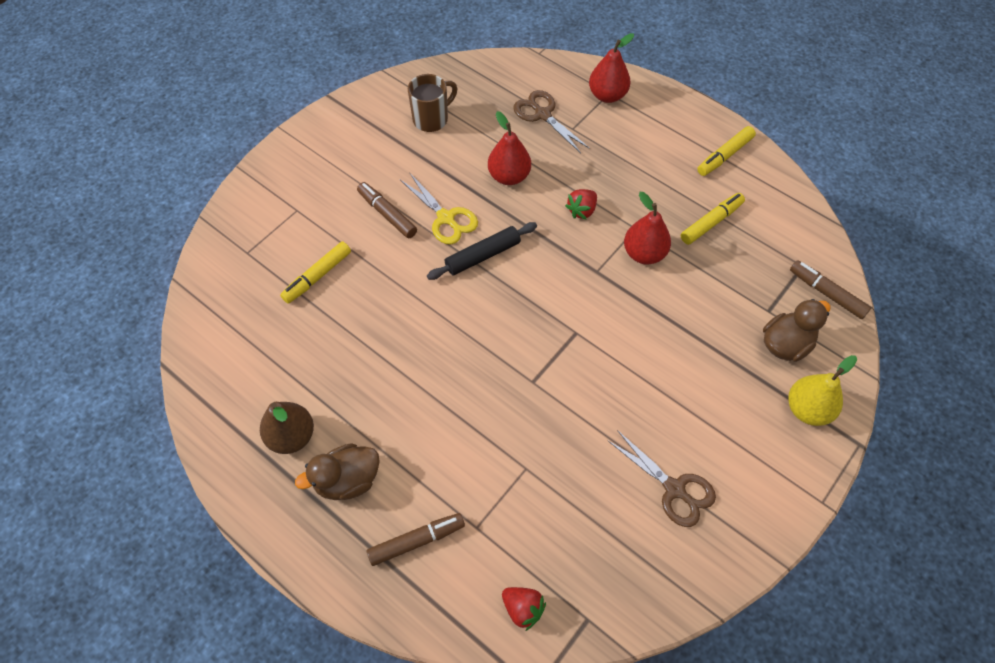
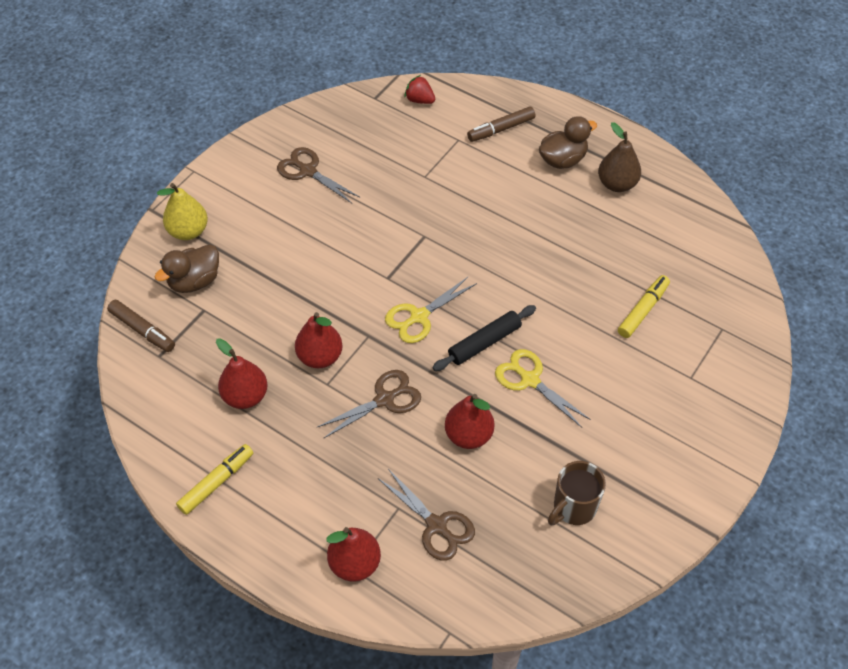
camera: 175 degrees right, 5 degrees down
brown marker [357,182,417,238] -> none
red strawberry [565,189,597,220] -> brown scissors [317,370,421,439]
yellow marker [681,193,745,245] -> red pear [216,338,267,409]
none -> yellow scissors [385,276,477,343]

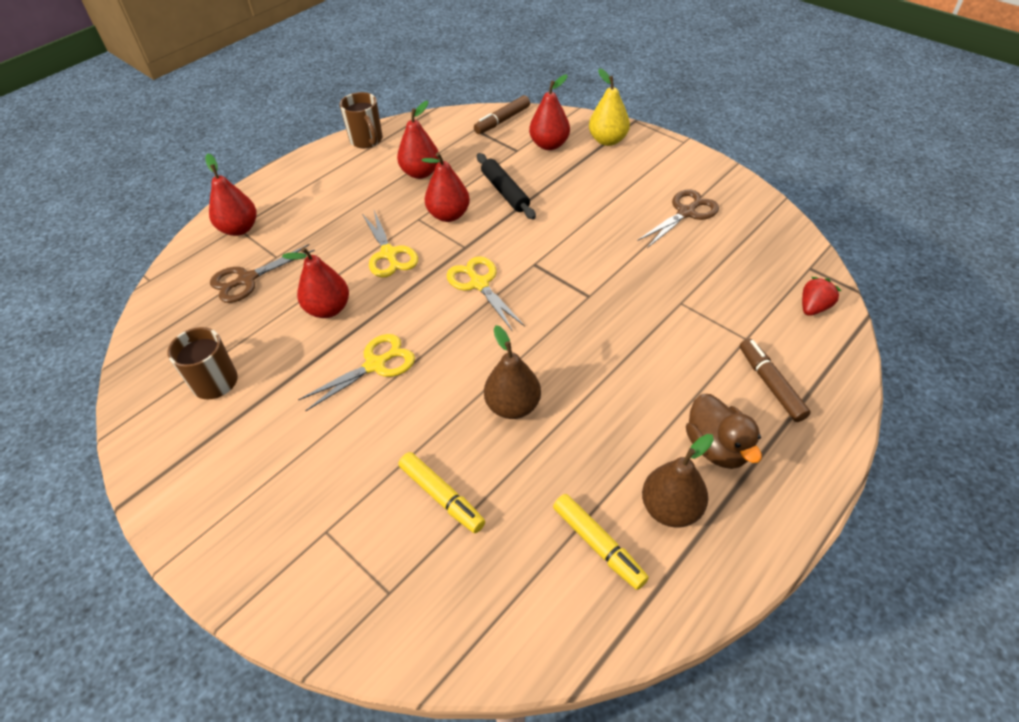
camera: 100 degrees right, 5 degrees down
brown duck [154,244,219,293] -> red pear [529,74,570,150]
yellow marker [176,444,253,515] -> yellow marker moved to [553,494,649,590]
brown scissors [317,370,421,439] -> yellow scissors [362,211,418,277]
black rolling pin [432,305,536,371] -> black rolling pin moved to [477,153,536,220]
none -> brown mug [340,92,383,148]
none -> brown pear [484,325,541,419]

